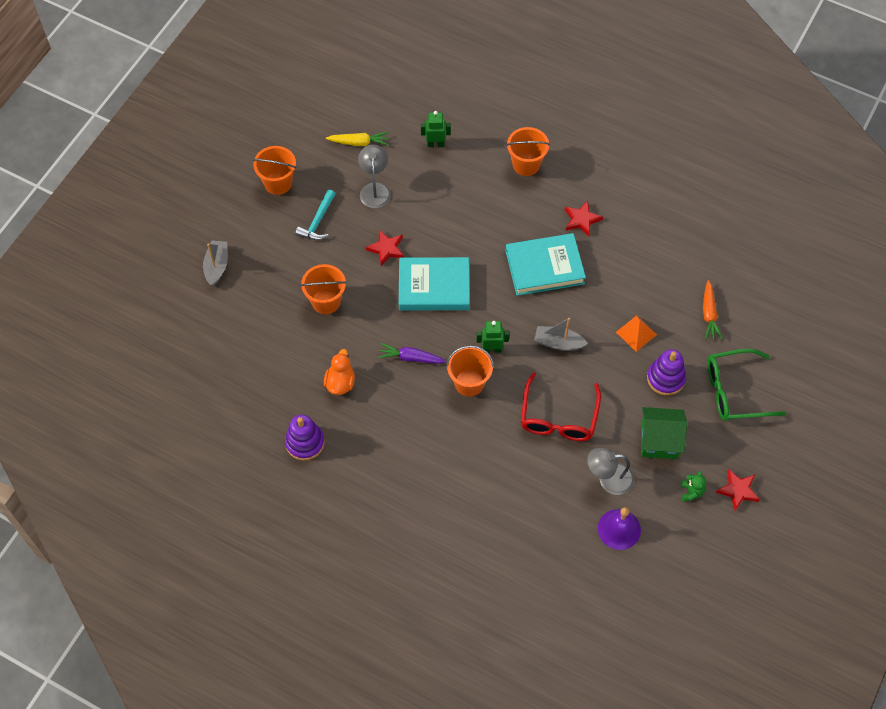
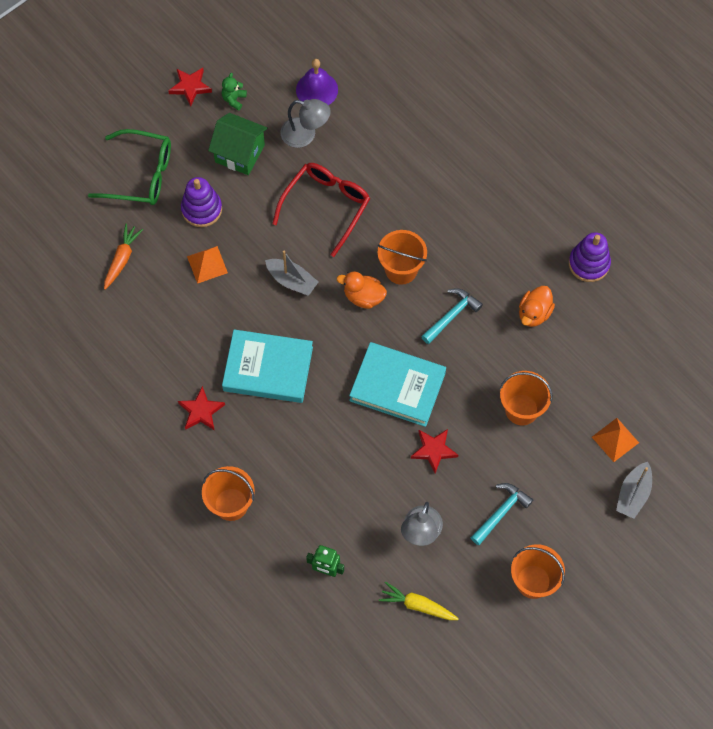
camera: 160 degrees left, 5 degrees up
purple carrot [377,343,446,364] -> turquoise hammer [421,288,483,344]
green robot [476,321,509,353] -> orange duck [337,272,387,309]
none -> orange pyramid [592,418,639,462]

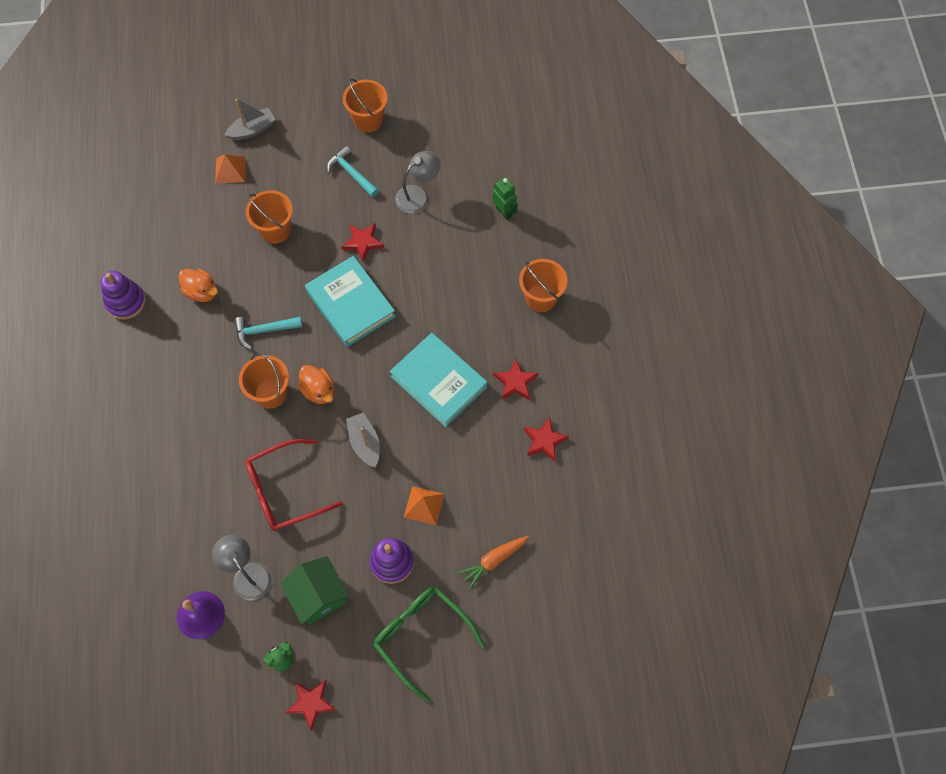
camera: 145 degrees left, 0 degrees up
yellow carrot [379,582,459,620] -> none
turquoise hammer [470,483,533,545] -> turquoise hammer turned 60 degrees clockwise [327,146,379,197]
orange duck [519,286,555,327] -> orange duck turned 60 degrees clockwise [179,269,218,302]
none -> red star [524,417,569,462]

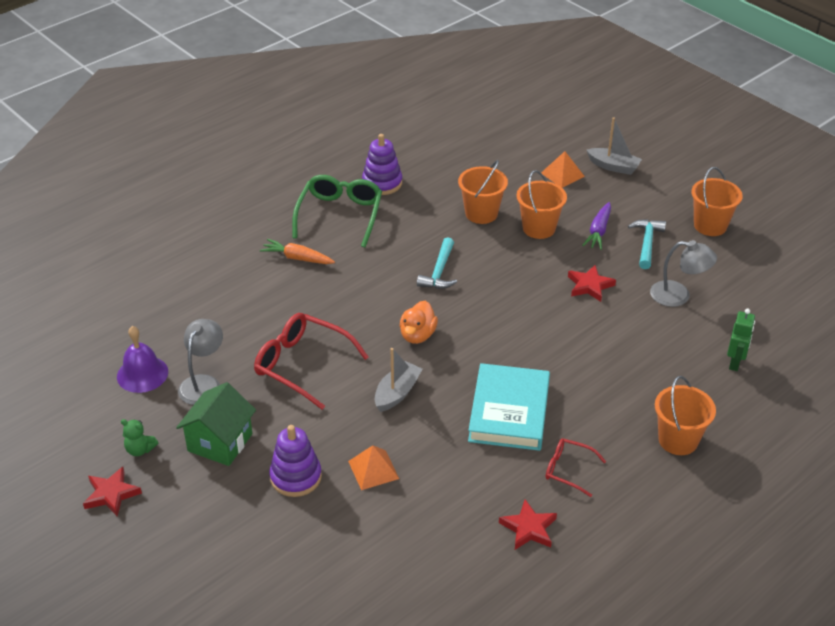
camera: 55 degrees right, 25 degrees down
orange duck [179,269,218,302] -> none
turquoise hammer [234,317,302,350] -> turquoise hammer turned 120 degrees counterclockwise [417,237,457,289]
orange bucket [239,353,289,409] -> orange bucket moved to [458,160,508,224]
turquoise book [305,256,396,347] -> none
green glasses [373,586,485,702] -> green glasses moved to [292,175,382,248]
orange carrot [458,536,529,589] -> orange carrot moved to [260,239,335,264]
red star [493,359,538,400] -> red glasses [546,438,606,497]
none -> purple carrot [582,202,611,250]

